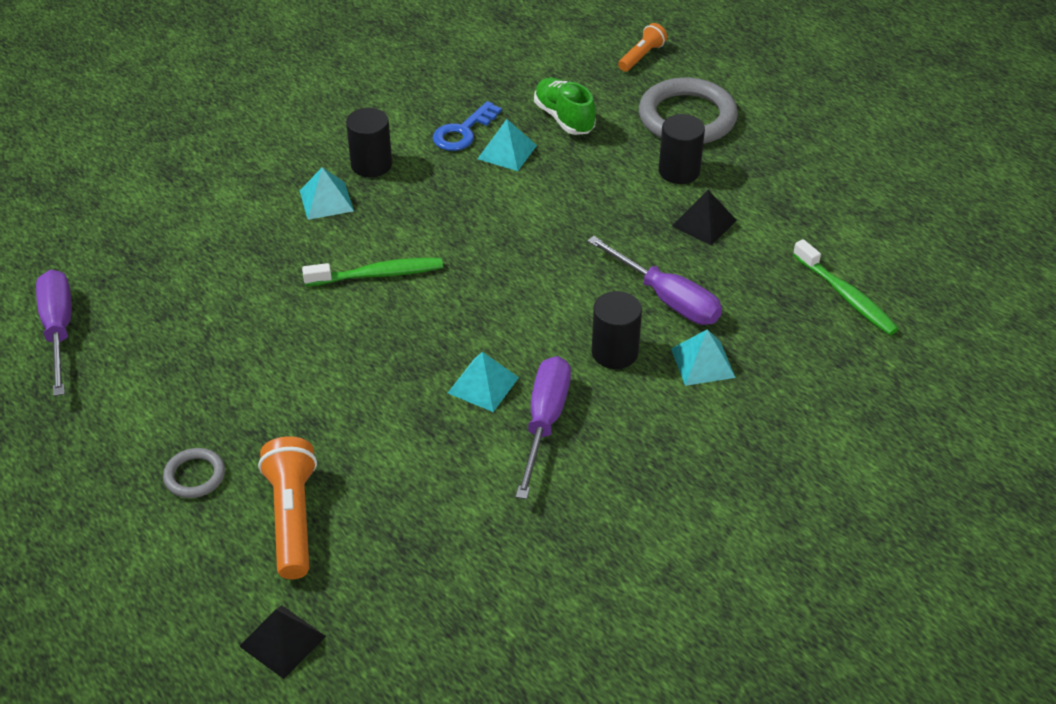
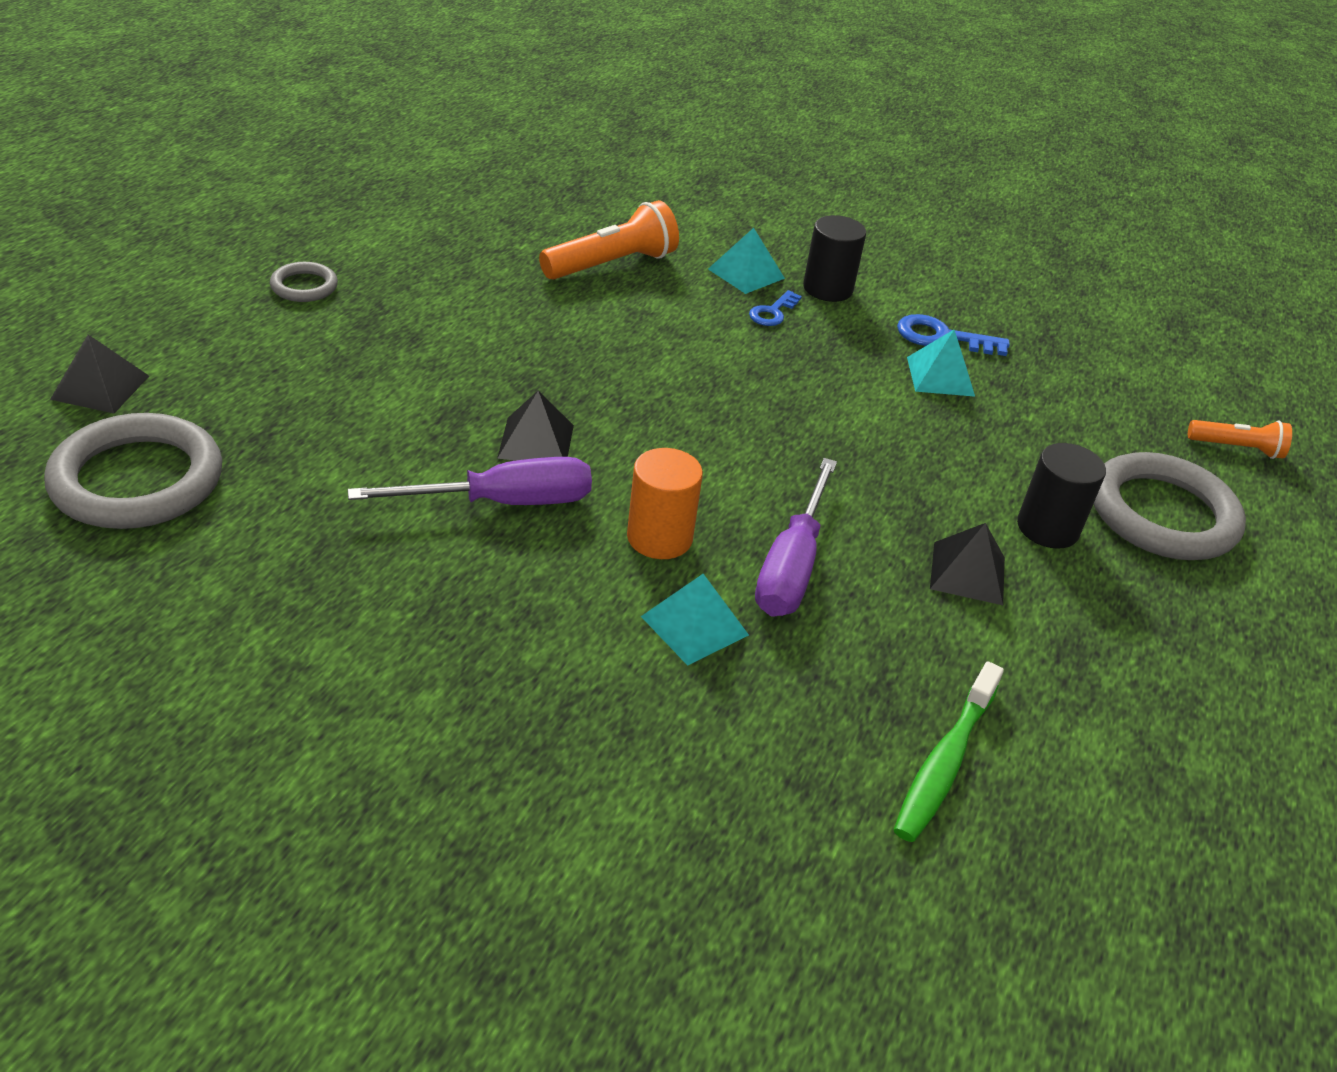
camera: 60 degrees right, 5 degrees down
purple screwdriver [36,269,71,396] -> none
orange flashlight [258,436,317,579] -> orange flashlight moved to [539,200,679,280]
green toothbrush [302,258,443,286] -> none
turquoise pyramid [448,352,519,412] -> black pyramid [497,390,574,461]
green shoe [534,77,596,135] -> none
black cylinder [592,291,642,369] -> orange cylinder [627,448,703,559]
none -> grey ring [44,413,222,529]
none -> blue key [749,290,802,326]

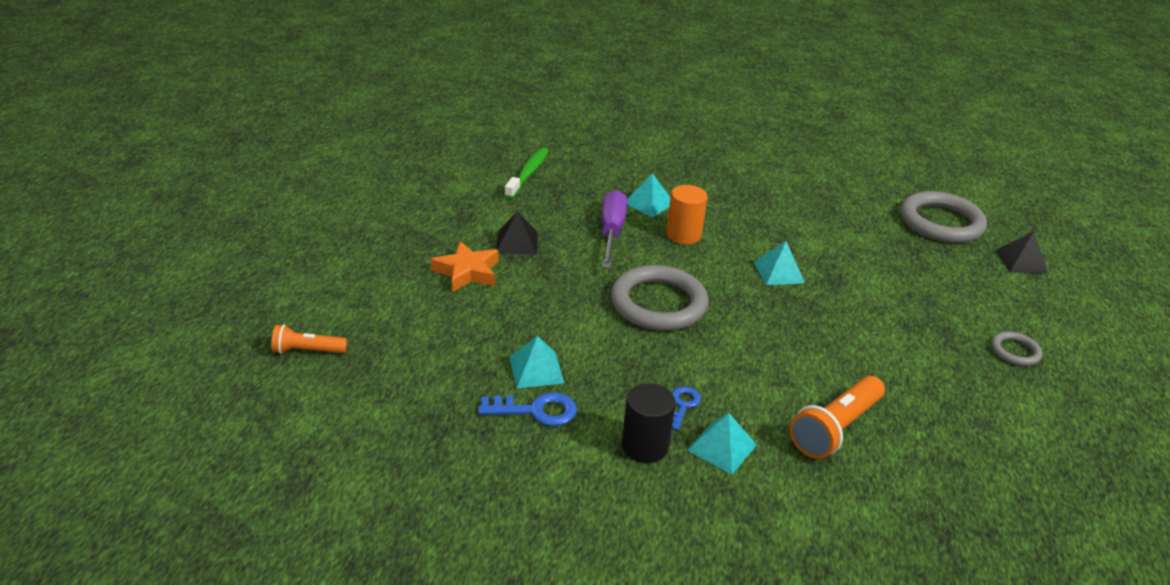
camera: 170 degrees right, 5 degrees down
purple screwdriver [348,457,592,505] -> none
black pyramid [497,390,574,461] -> turquoise pyramid [754,241,805,285]
black cylinder [1017,443,1106,549] -> orange star [430,241,498,292]
grey ring [1094,452,1246,560] -> grey ring moved to [611,265,709,331]

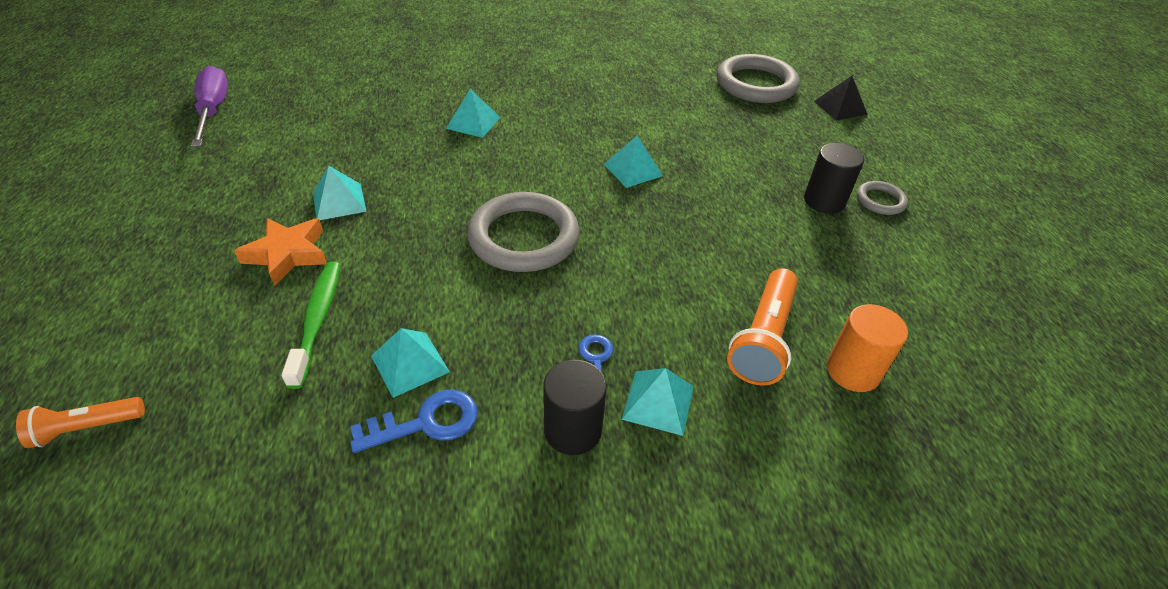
camera: 20 degrees left, 10 degrees up
black pyramid [496,211,538,255] -> turquoise pyramid [313,166,367,220]
green toothbrush [504,147,549,199] -> green toothbrush moved to [282,262,340,389]
purple screwdriver [602,190,627,268] -> purple screwdriver moved to [191,66,228,147]
orange cylinder [666,185,708,244] -> orange cylinder moved to [827,304,908,392]
none -> black cylinder [804,143,864,214]

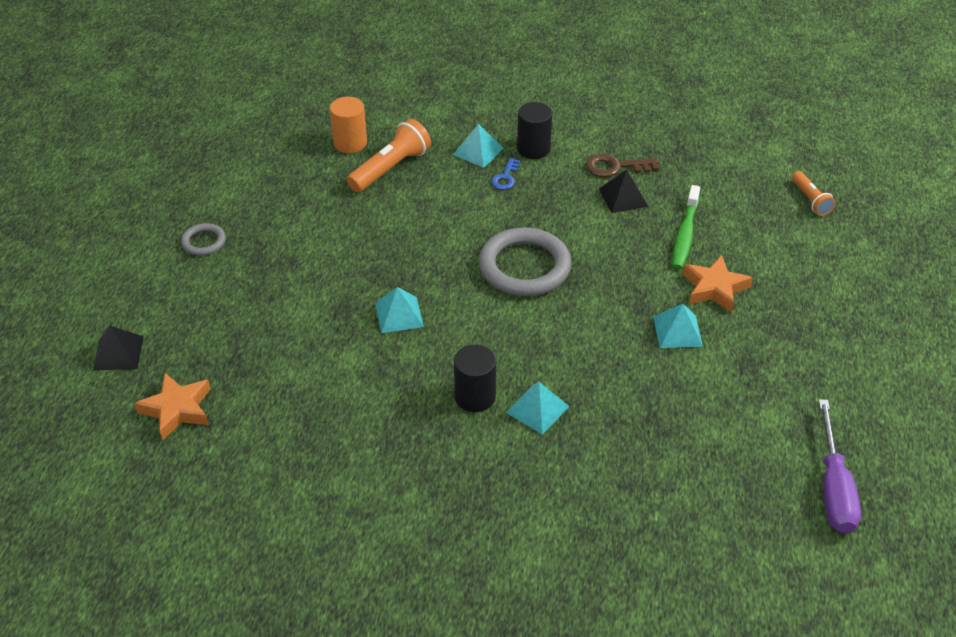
camera: 160 degrees left, 0 degrees up
orange flashlight [16,397,145,448] -> orange flashlight turned 75 degrees clockwise [792,171,836,216]
blue key [350,390,478,453] -> brown key [586,154,659,177]
turquoise pyramid [371,328,450,398] -> black pyramid [599,170,648,213]
grey ring [717,54,800,103] -> orange star [134,373,211,440]
black cylinder [804,143,864,214] -> black cylinder moved to [454,345,496,412]

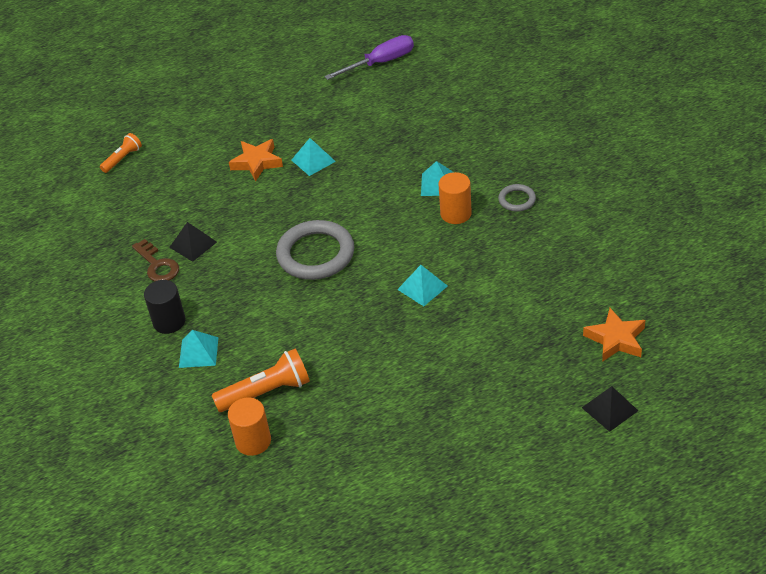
camera: 120 degrees left, 0 degrees up
grey ring [181,223,226,256] -> grey ring moved to [498,184,536,212]
orange flashlight [347,119,431,192] -> orange flashlight turned 150 degrees clockwise [211,349,310,412]
black cylinder [454,345,496,412] -> orange cylinder [439,172,472,224]
blue key [491,158,520,190] -> none
green toothbrush [672,185,700,269] -> none

